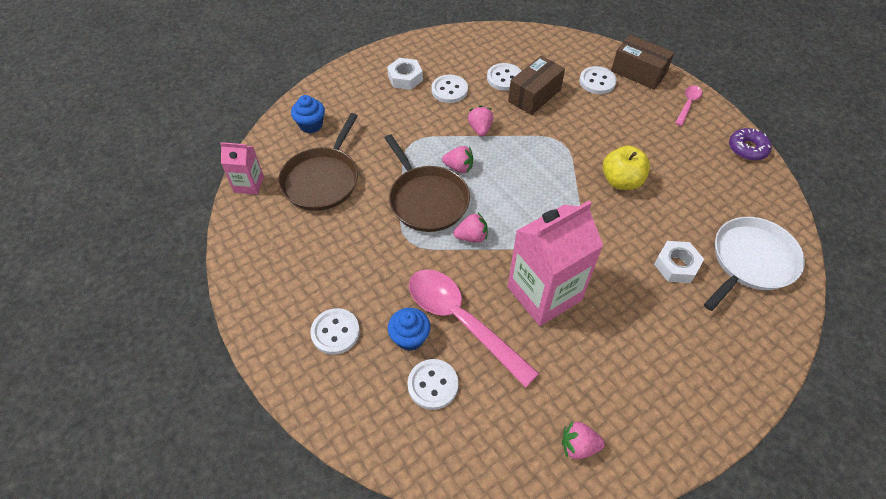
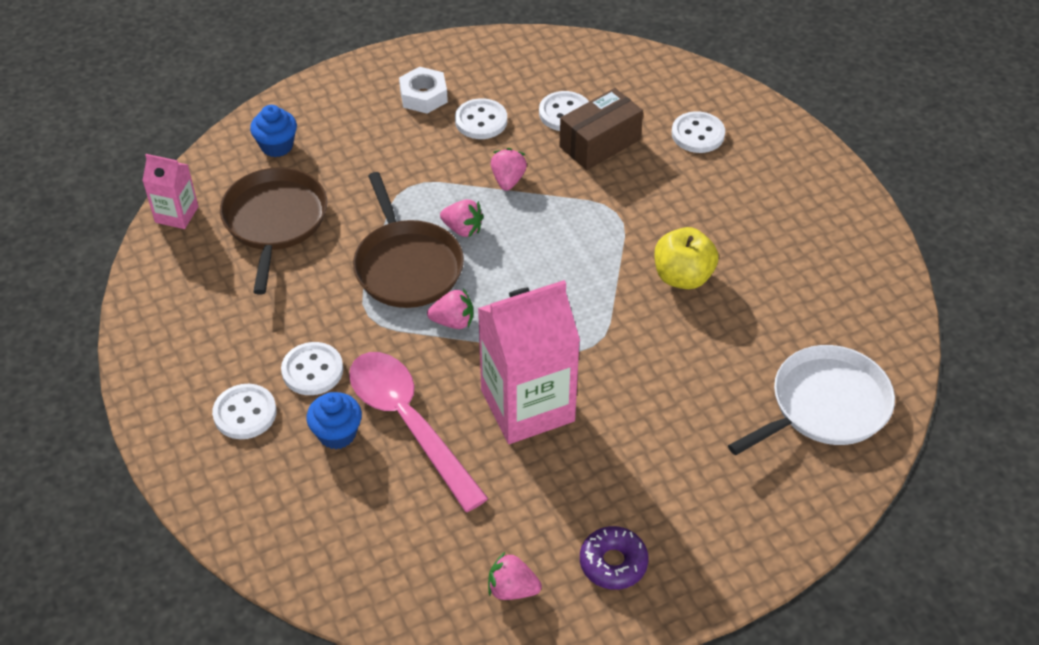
camera: 10 degrees right, 5 degrees down
brown pan [278,113,358,211] -> brown pan turned 150 degrees clockwise [220,167,327,294]
white button [407,359,459,410] -> white button moved to [281,342,343,395]
brown box [611,35,674,90] -> none
white nut [654,241,704,283] -> none
pink spoon [675,85,702,126] -> none
purple donut [729,128,772,161] -> purple donut moved to [580,526,649,590]

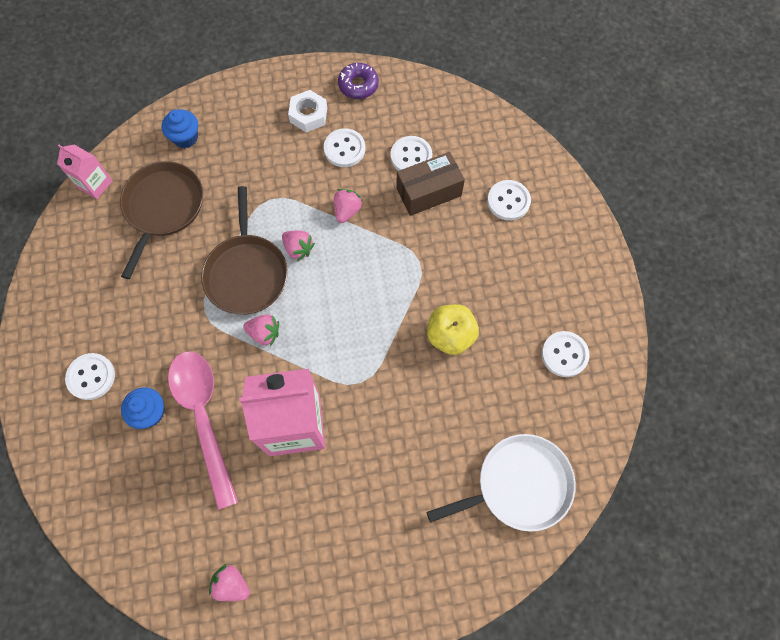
camera: 15 degrees right, 20 degrees up
white button [281,342,343,395] -> white button moved to [542,331,589,377]
purple donut [580,526,649,590] -> purple donut moved to [338,63,379,99]

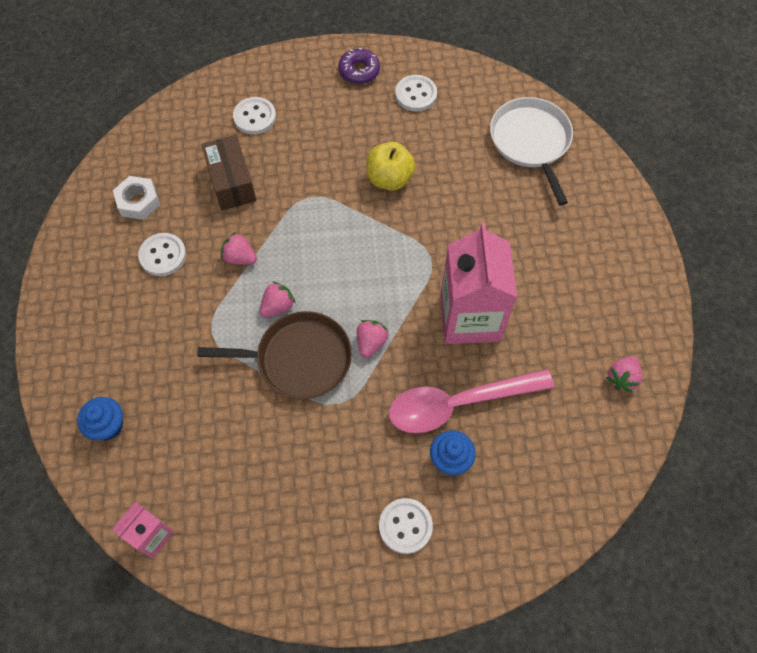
camera: 85 degrees left, 5 degrees down
brown pan [120,161,203,279] -> none
white nut [288,90,327,132] -> white nut moved to [113,176,160,220]
purple donut [338,63,379,99] -> purple donut moved to [338,48,380,84]
white button [391,136,432,171] -> none

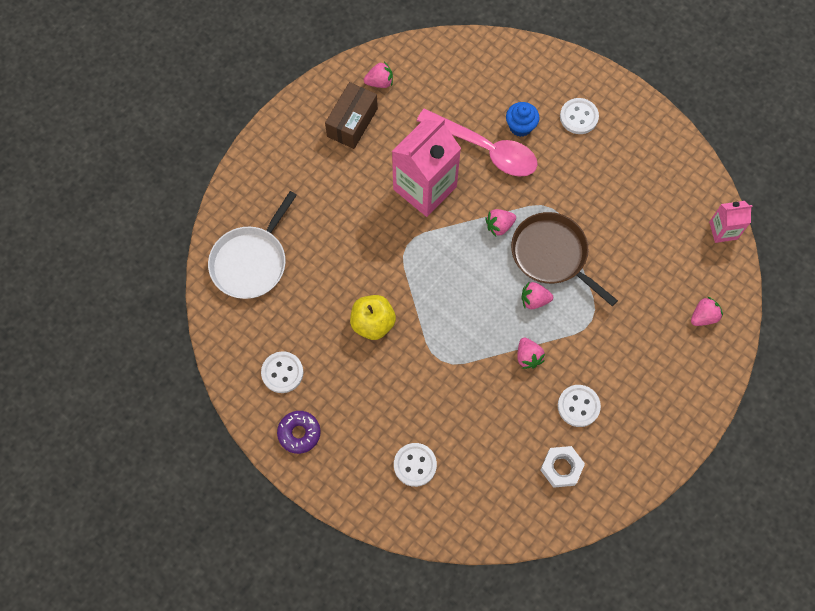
camera: 135 degrees left, 5 degrees up
blue cupcake [77,397,123,440] -> pink strawberry [691,297,723,326]
brown box [201,135,256,210] -> brown box moved to [325,82,378,149]

